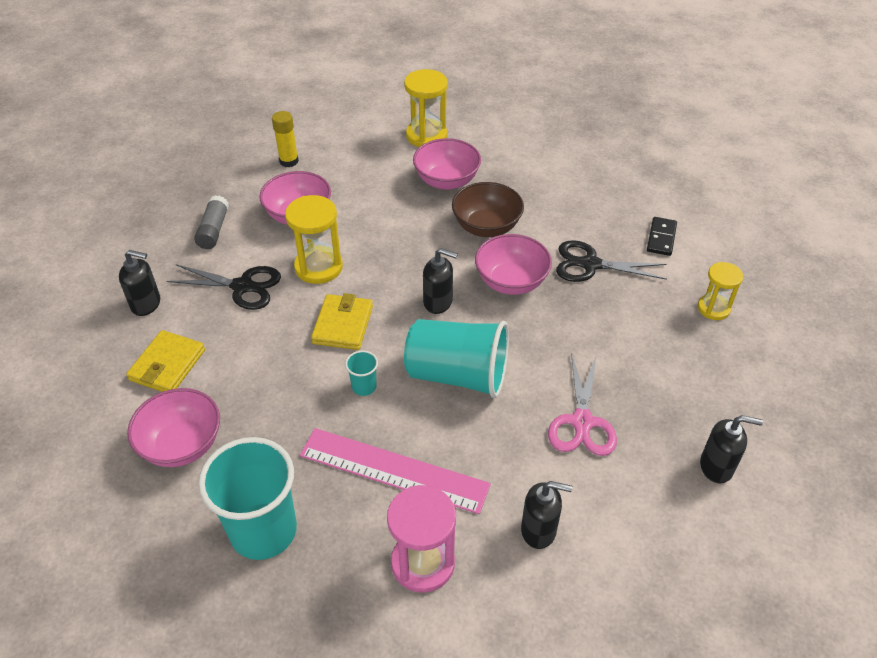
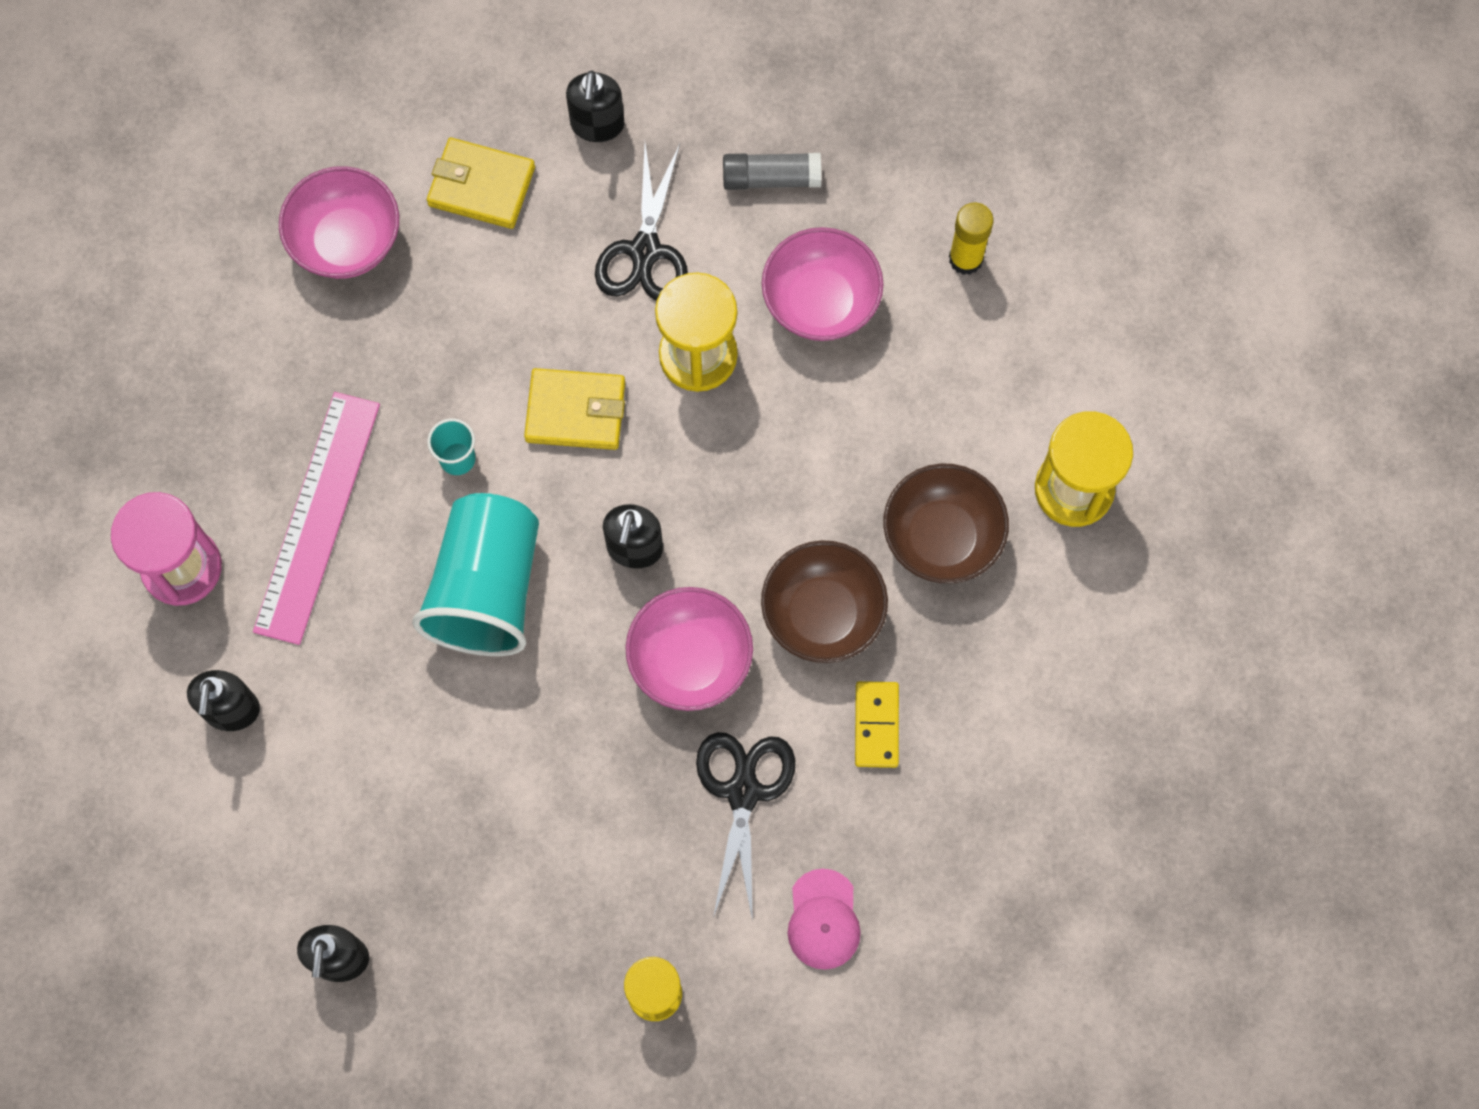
camera: 85 degrees right, 25 degrees up
turquoise cup [199,437,297,560] -> none
pink bowl [413,138,481,190] -> brown bowl [883,463,1009,584]
pink scissors [548,353,617,456] -> none
black domino [647,217,677,256] -> pink cap [788,869,861,970]
none -> yellow domino [855,681,899,768]

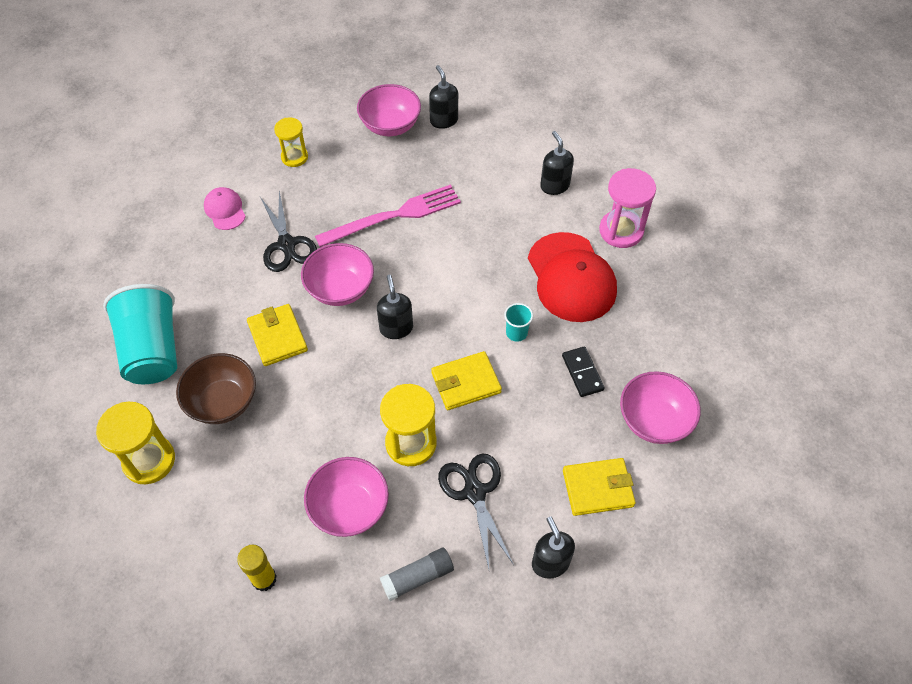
camera: 155 degrees right, 15 degrees down
pink ruler [253,392,380,645] -> red cap [528,232,617,322]
turquoise cup [412,493,539,656] -> turquoise cup moved to [103,284,177,384]
brown bowl [761,540,888,663] -> yellow wallet [247,304,308,366]
yellow domino [855,681,899,768] -> none
none -> pink fork [315,184,461,247]
none -> pink bowl [357,84,421,136]
none -> black domino [562,347,605,397]

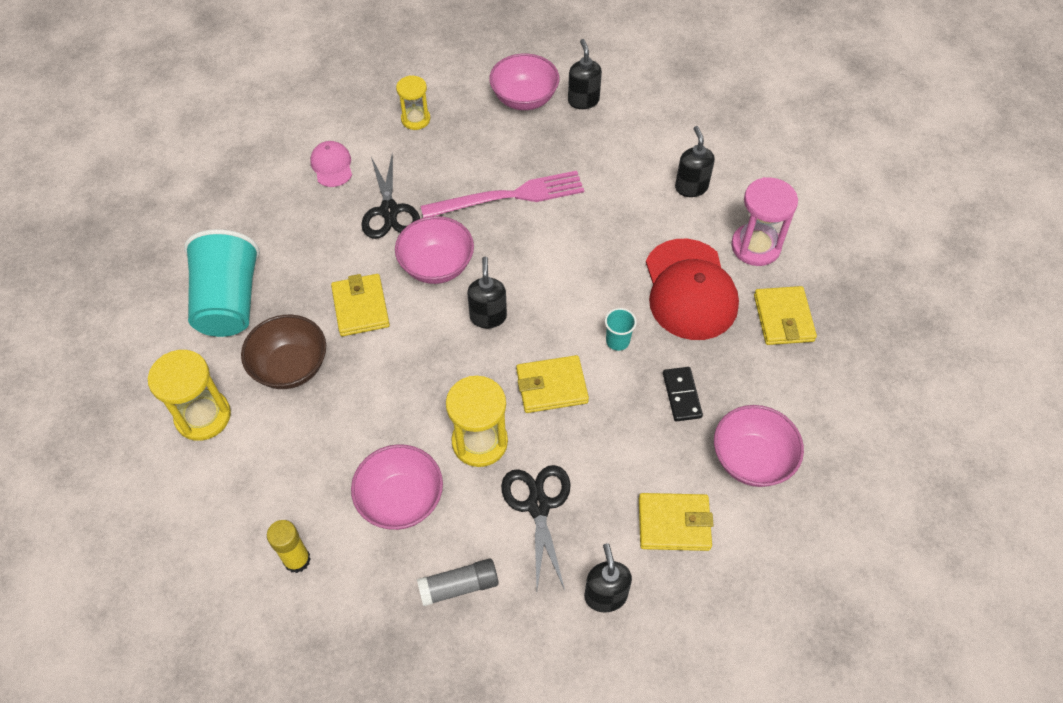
camera: 10 degrees right, 0 degrees up
none -> yellow wallet [754,286,817,345]

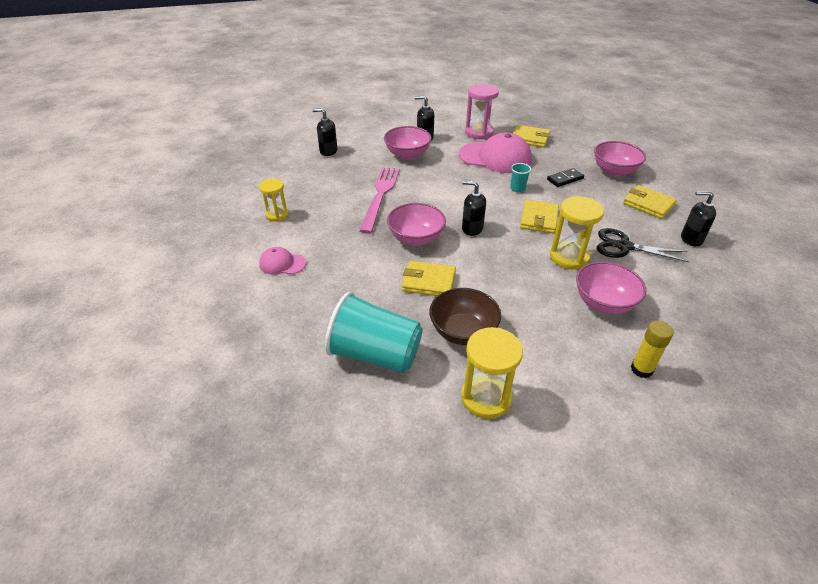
camera: 65 degrees left, 15 degrees down
black scissors [361,152,420,239] -> none
grey glue stick [417,558,499,606] -> none
pink bowl [489,54,559,110] -> pink bowl moved to [384,126,432,160]
yellow wallet [639,493,714,551] -> yellow wallet turned 75 degrees counterclockwise [623,185,677,219]
red cap [646,239,739,340] -> pink cap [459,133,532,173]
black domino [663,367,703,421] -> black domino turned 45 degrees counterclockwise [547,168,584,187]

